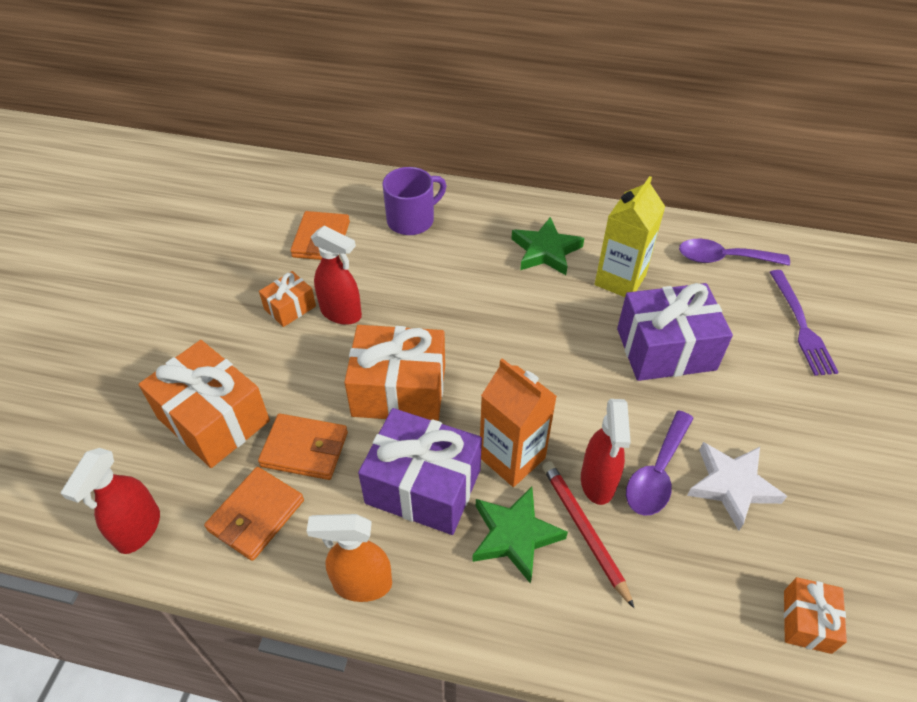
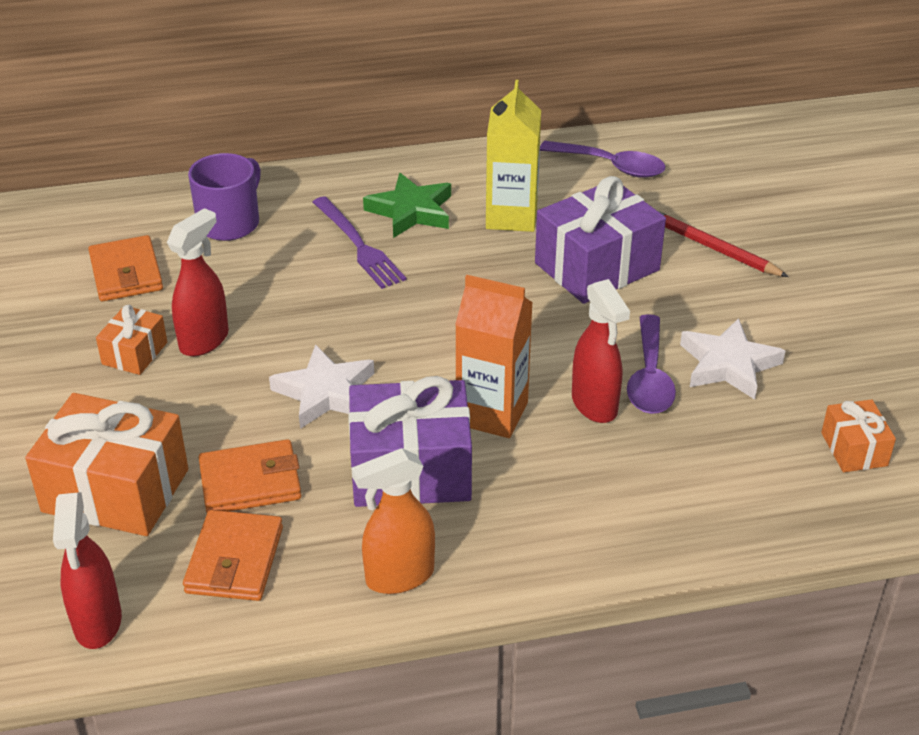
camera: 25 degrees left, 10 degrees down
red spray bottle [311,225,362,325] -> red spray bottle turned 60 degrees counterclockwise [167,208,229,356]
orange gift [344,325,445,421] -> white star [269,344,374,429]
green star [472,487,568,584] -> none
red pencil [542,461,634,608] -> red pencil moved to [658,211,789,277]
purple spoon [679,239,790,266] -> purple spoon turned 135 degrees counterclockwise [540,141,666,178]
purple fork [770,270,839,376] -> purple fork moved to [313,196,406,289]

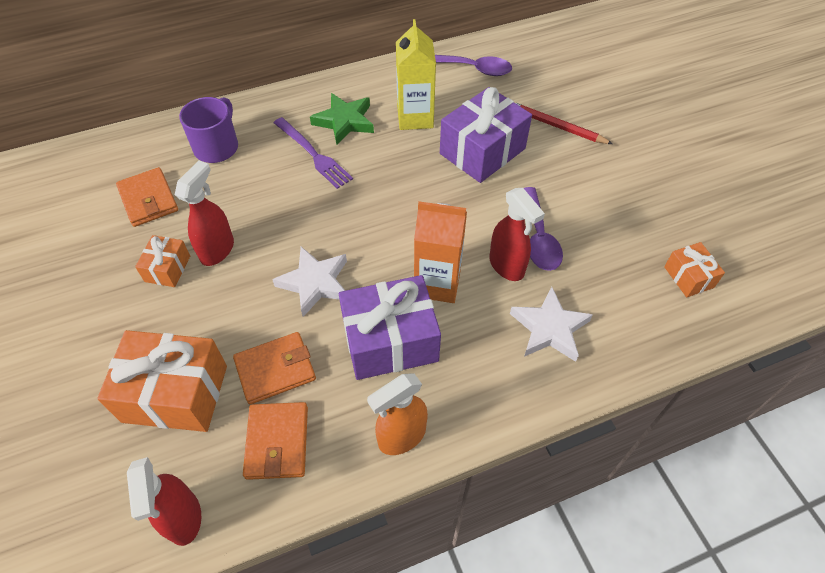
camera: 10 degrees left, 15 degrees up
white star [680,318,785,400] -> white star moved to [510,287,593,362]

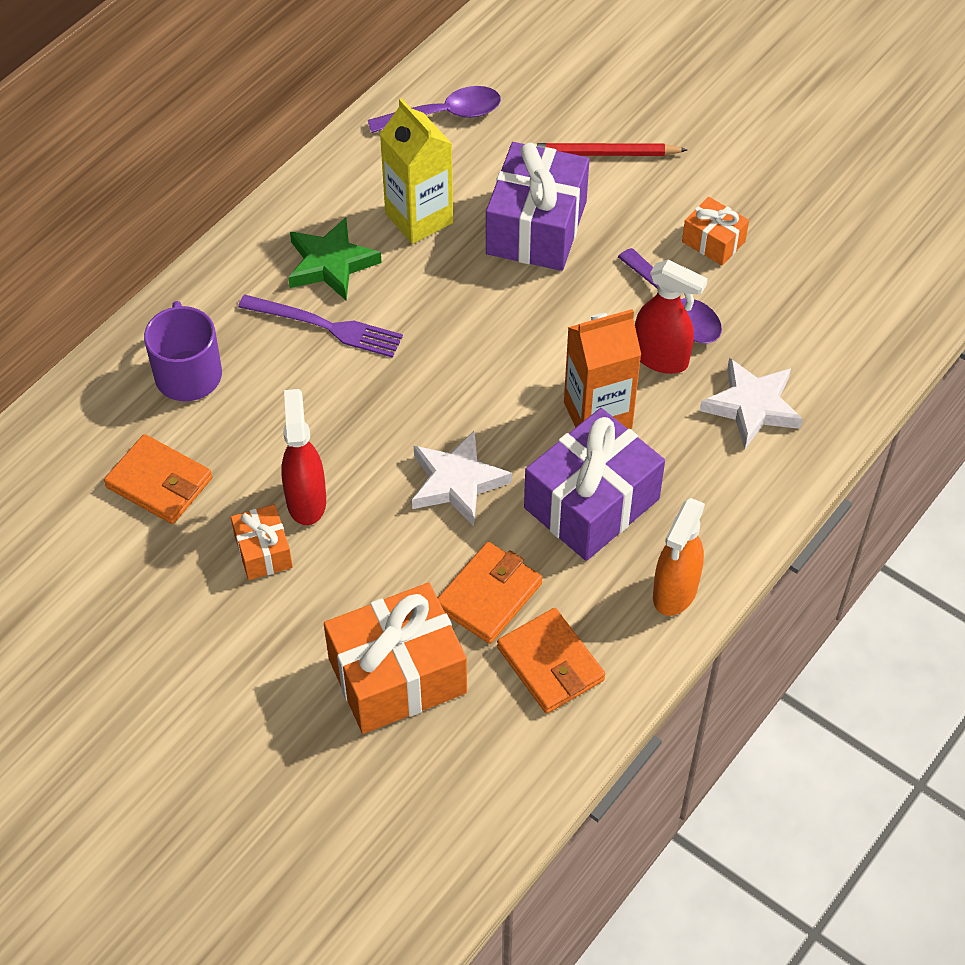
camera: 30 degrees left, 0 degrees up
red spray bottle [127,457,201,546] -> none
orange gift [664,242,725,297] -> orange gift moved to [682,197,749,266]

